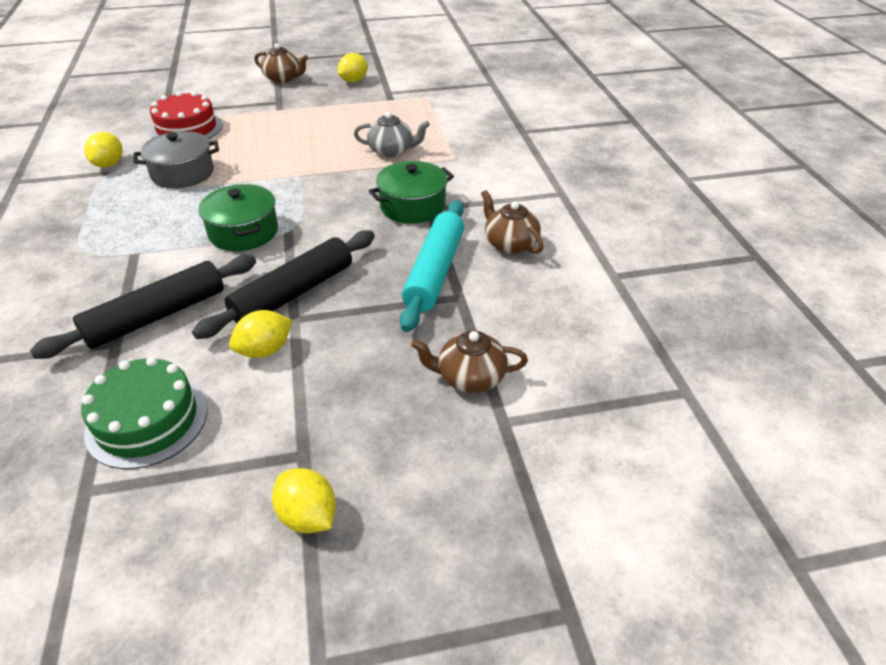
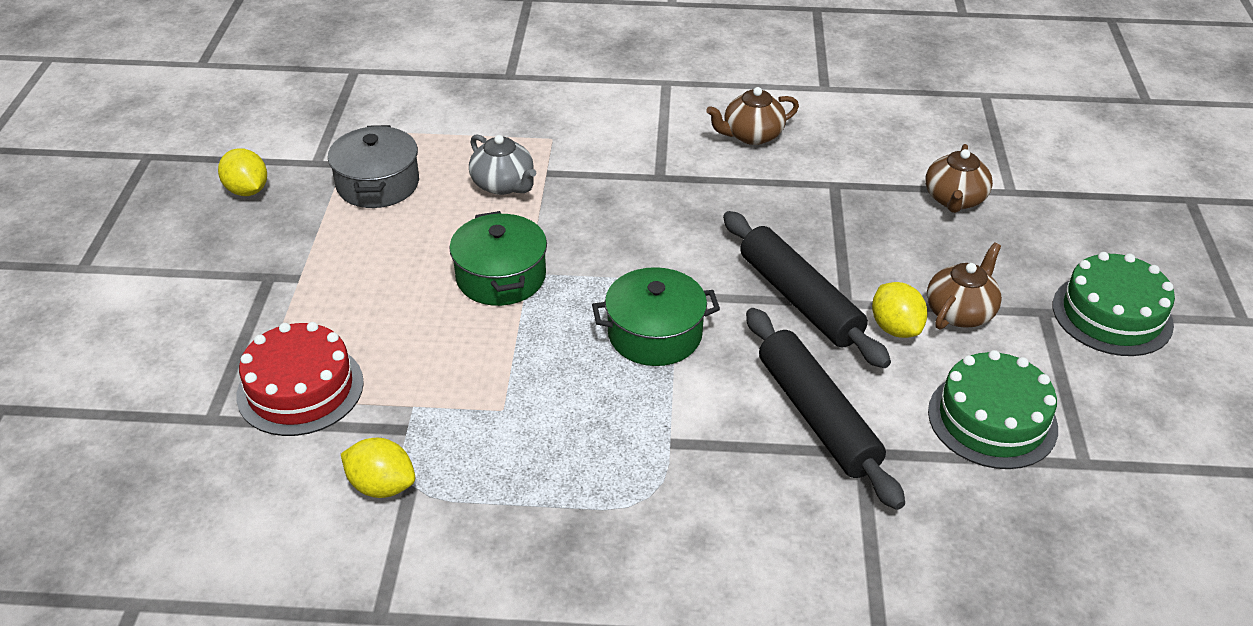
camera: 75 degrees left, 0 degrees up
grey pot [134,131,219,189] -> grey pot moved to [328,125,419,208]
brown teapot [254,43,308,83] -> brown teapot moved to [927,242,1002,330]
yellow lemon [272,468,336,533] -> green cake [1053,252,1175,356]
grey teapot [354,112,430,158] -> grey teapot turned 120 degrees clockwise [469,134,536,195]
green pot [369,161,454,224] -> green pot moved to [449,211,547,306]
turquoise rolling pin [400,200,464,332] -> none

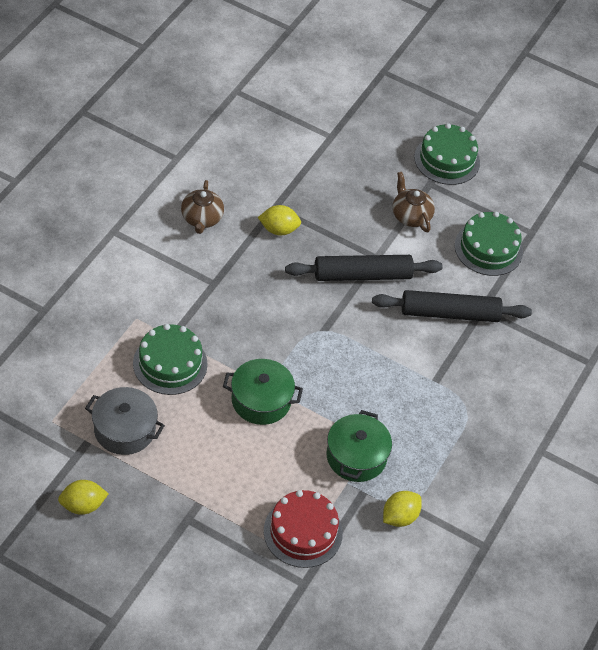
camera: 70 degrees left, 10 degrees up
grey teapot [469,134,536,195] -> green cake [133,324,208,395]
green pot [592,267,720,366] -> green pot moved to [327,410,392,482]
yellow lemon [872,282,928,338] -> yellow lemon moved to [258,205,301,236]
brown teapot [925,144,993,213] -> none

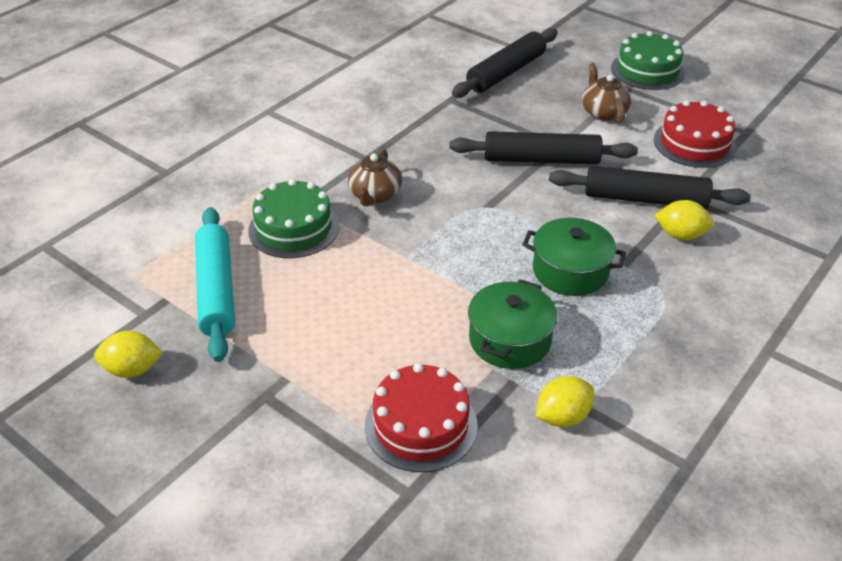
camera: 15 degrees right, 10 degrees down
grey pot [85,387,165,455] -> turquoise rolling pin [195,207,235,362]
brown teapot [181,180,224,234] -> brown teapot moved to [348,149,402,207]
green pot [223,359,303,425] -> green pot moved to [522,218,626,296]
yellow lemon [258,205,301,236] -> yellow lemon moved to [654,200,714,240]
green cake [455,212,523,276] -> red cake [654,100,737,168]
none -> black rolling pin [452,28,557,98]

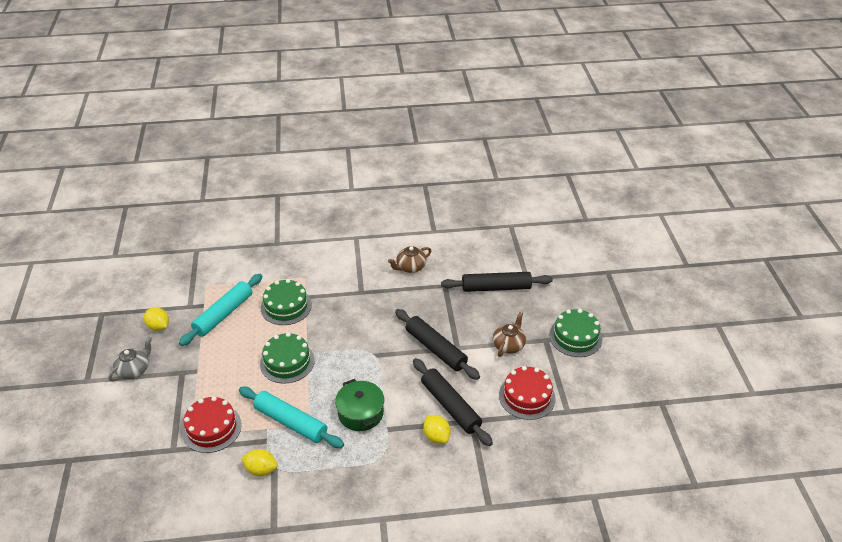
camera: 45 degrees right, 0 degrees up
brown teapot [348,149,402,207] -> brown teapot moved to [388,246,431,273]
green pot [468,279,557,369] -> turquoise rolling pin [239,387,344,448]
none -> grey teapot [109,337,152,382]
none -> green cake [260,333,315,384]

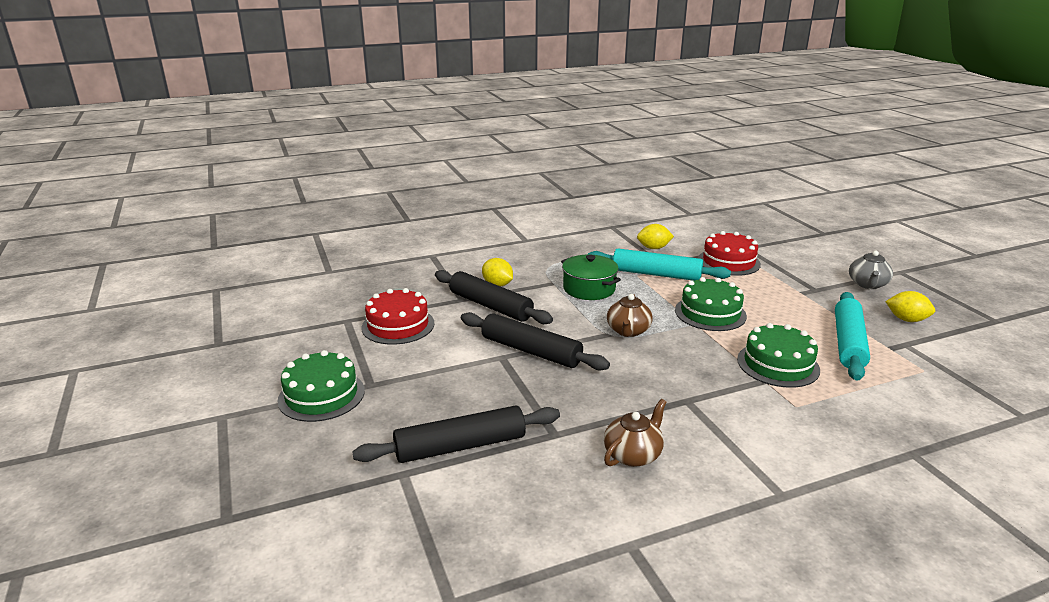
camera: 165 degrees right, 15 degrees down
brown teapot [493,312,526,357] -> brown teapot moved to [607,294,653,337]

